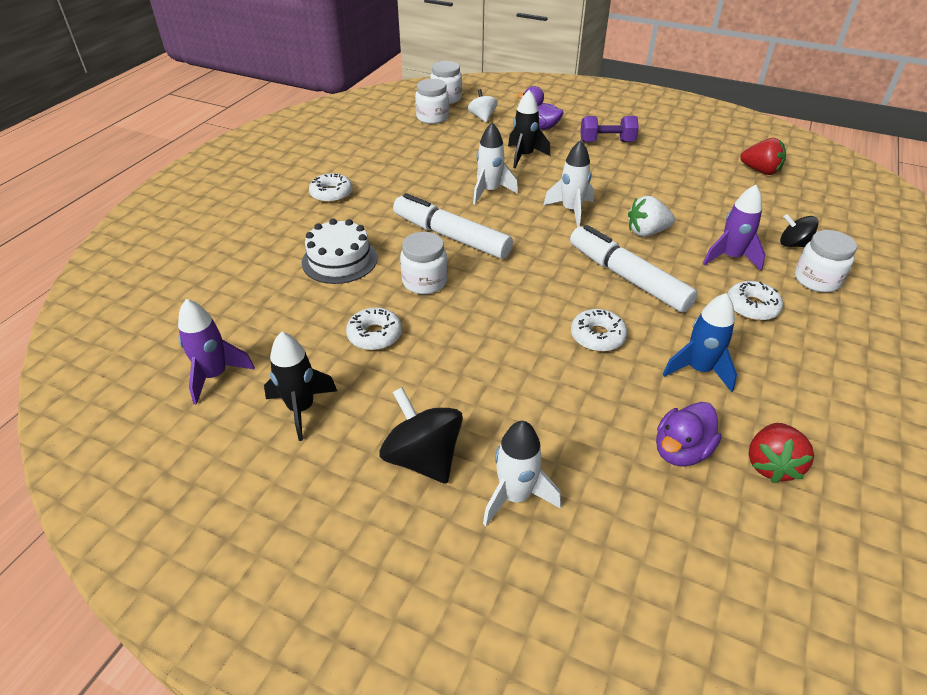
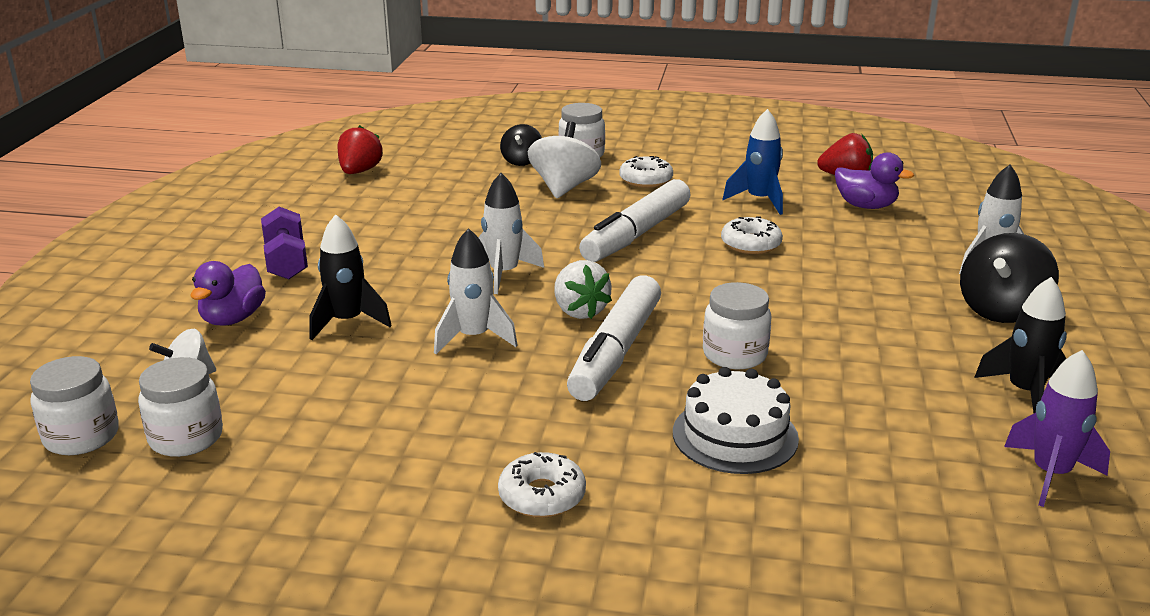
camera: 105 degrees left, 15 degrees down
white donut [346,307,402,350] -> none
white strawberry [628,196,675,237] -> white strawberry moved to [554,260,612,319]
purple rocket [703,185,765,271] -> white spinning top [528,122,601,198]

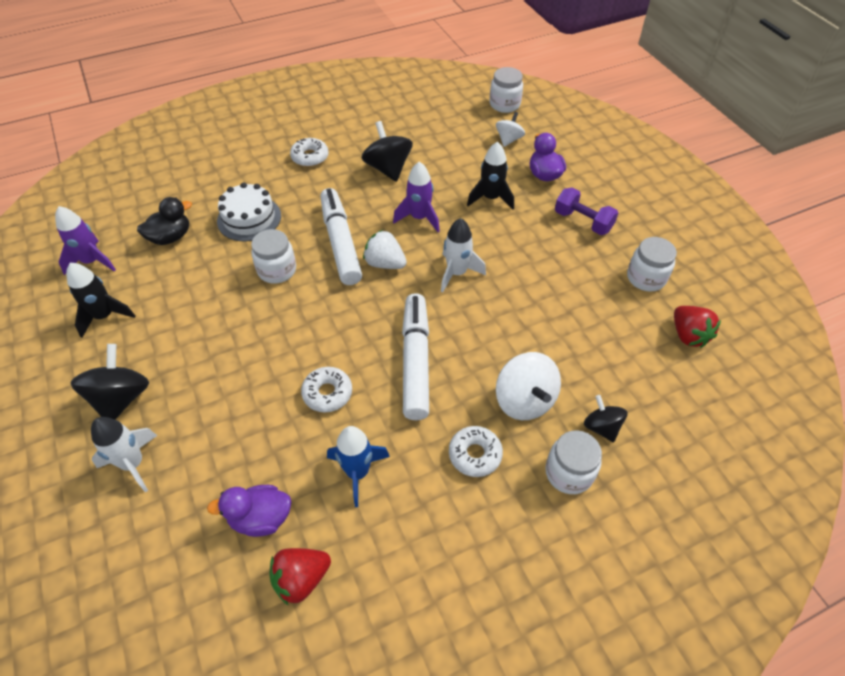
camera: 145 degrees right, 25 degrees up
white jar [138,357,223,457] -> white jar moved to [627,237,677,292]
white rocket [434,228,518,354] -> purple rocket [393,162,440,232]
none -> black duck [137,197,192,245]
none -> black spinning top [361,121,413,182]

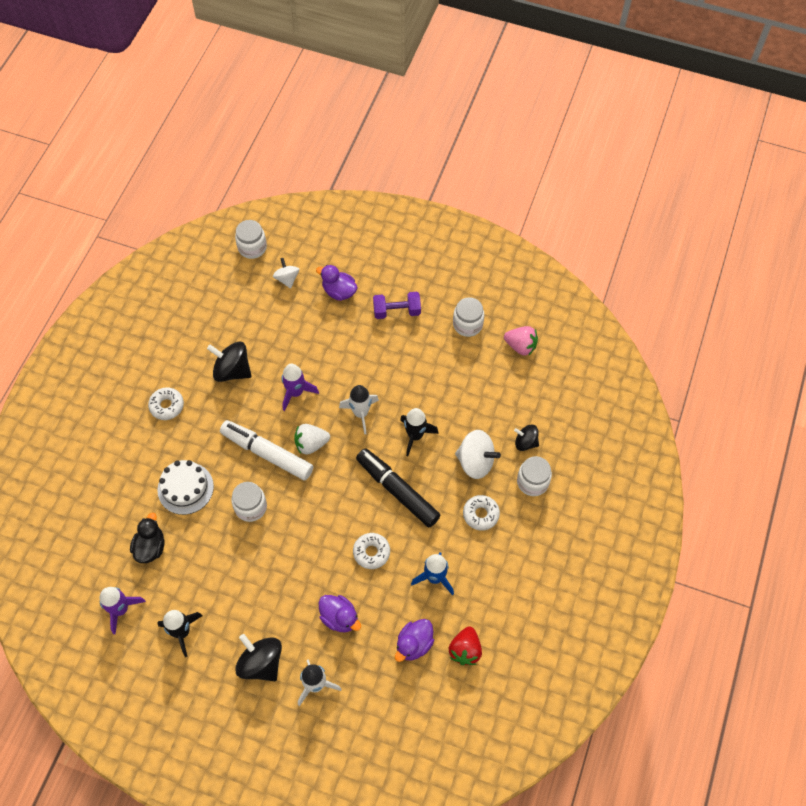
camera: 45 degrees left, 10 degrees up
white marker [402,293,429,420] -> black marker [356,448,441,527]
black rocket [467,142,514,210] -> black rocket moved to [400,408,439,456]
red strawberry [674,306,721,348] -> pink strawberry [504,326,538,356]
none -> purple duck [319,595,361,632]

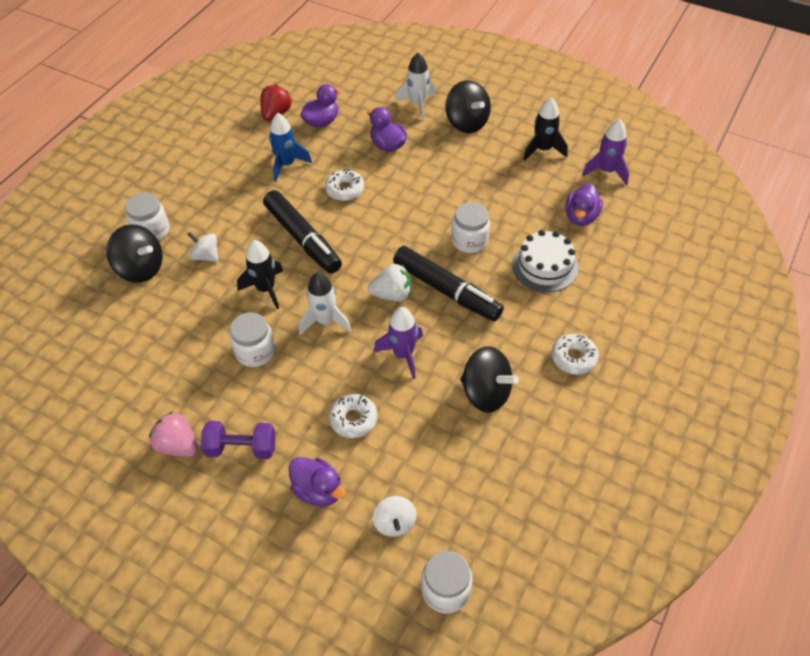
camera: 170 degrees left, 10 degrees down
black duck [130,513,164,563] -> purple duck [566,183,603,226]
white marker [220,420,313,480] -> black marker [393,246,504,322]
white jar [453,297,484,337] -> white jar moved to [230,312,275,367]
white spinning top [455,430,501,479] -> white spinning top [187,232,219,262], size x0.61
white donut [463,495,500,531] -> white donut moved to [329,394,378,438]
pink strawberry [504,326,538,356] -> pink strawberry moved to [149,411,198,457]
black spinning top [514,425,539,451] -> black spinning top [106,224,163,283], size x1.63

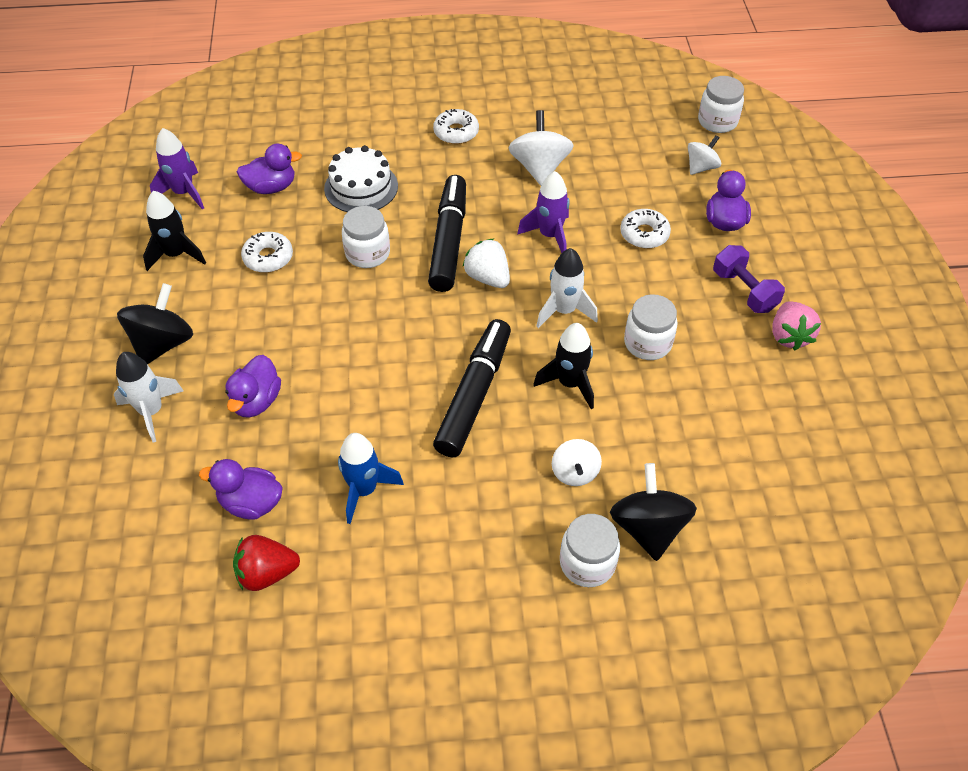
camera: 125 degrees left, 0 degrees up
white donut [325,169,364,201] -> white donut moved to [241,232,293,273]
black spinning top [460,346,519,413] -> white spinning top [508,110,573,185]

